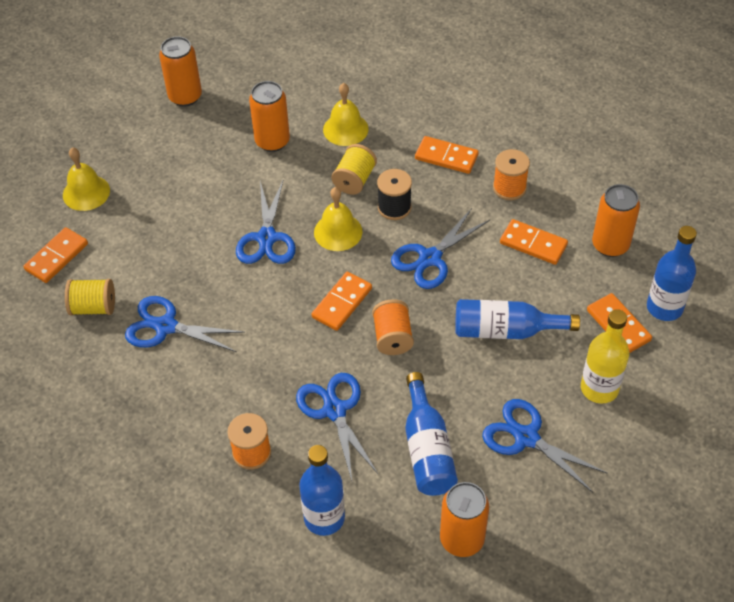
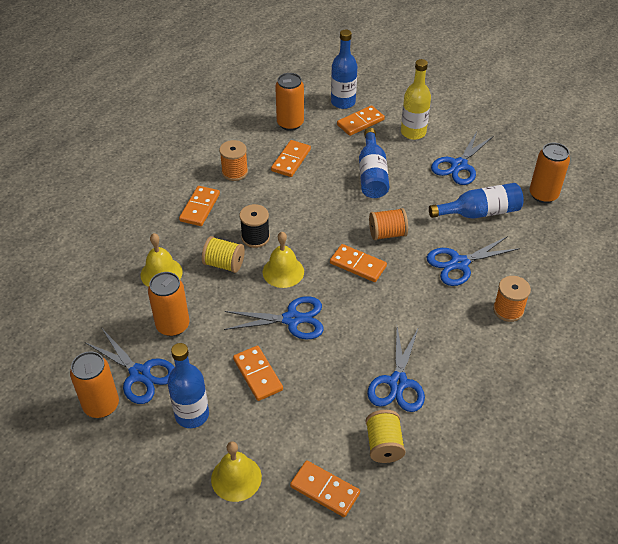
camera: 95 degrees left, 5 degrees down
blue bottle [299,445,345,536] -> blue bottle moved to [167,343,209,428]
blue scissors [391,208,490,289] -> blue scissors moved to [85,329,175,404]
none -> orange domino [233,346,283,401]

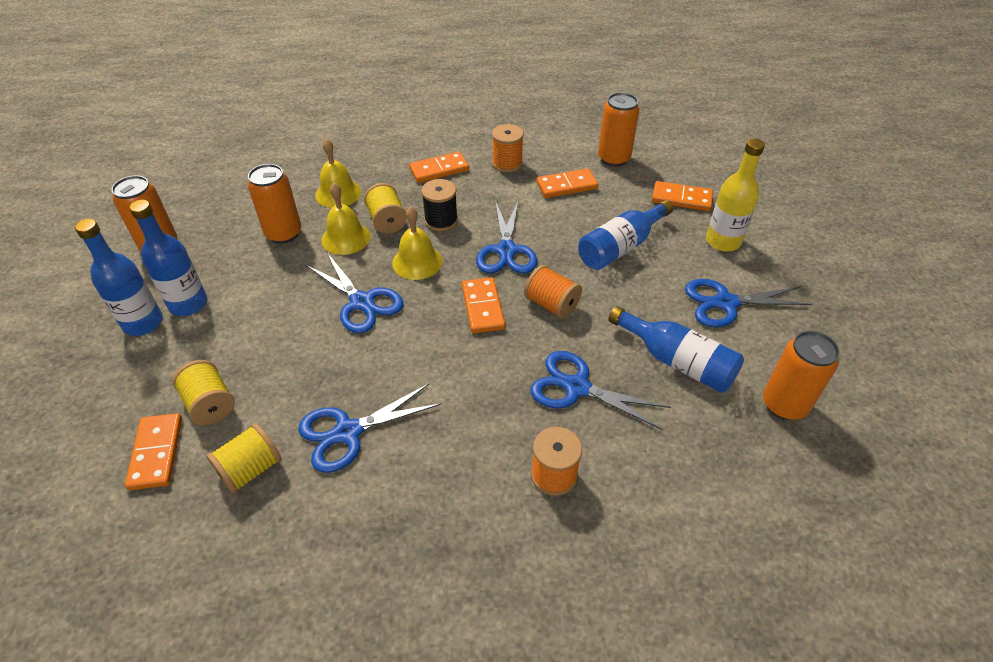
camera: 50 degrees right, 0 degrees up
blue scissors [85,329,175,404] -> blue scissors moved to [476,201,537,273]
yellow bell [211,441,262,502] -> yellow bell moved to [321,183,370,255]
orange domino [233,346,283,401] -> none
blue bottle [331,30,357,109] -> blue bottle moved to [75,219,163,336]
none -> yellow spool [173,360,235,425]

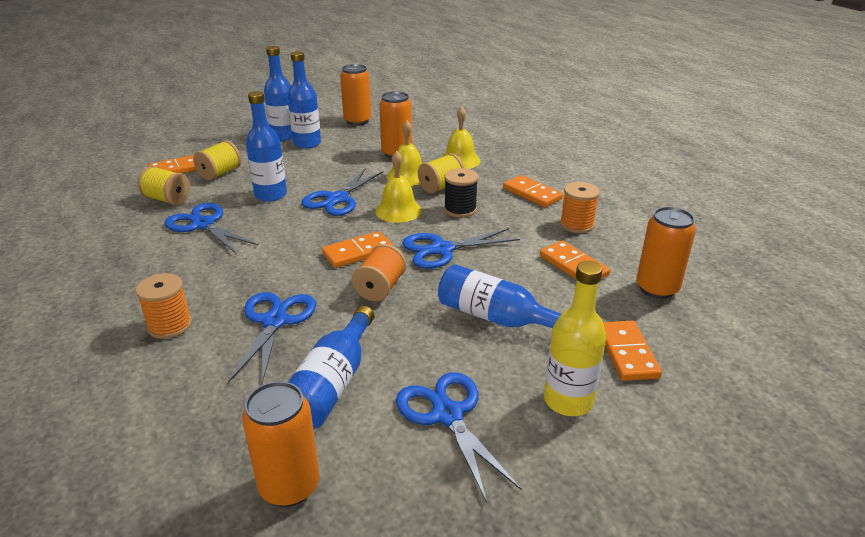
camera: 70 degrees right, 15 degrees down
none -> blue bottle [246,91,287,202]

